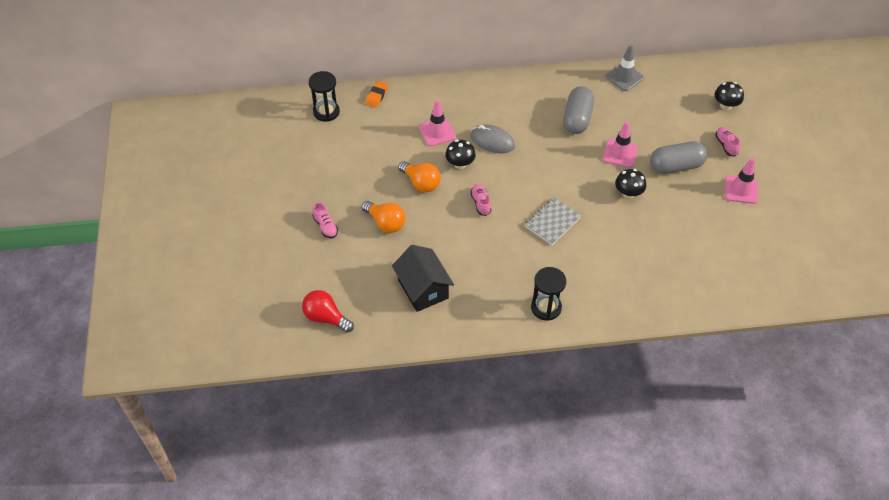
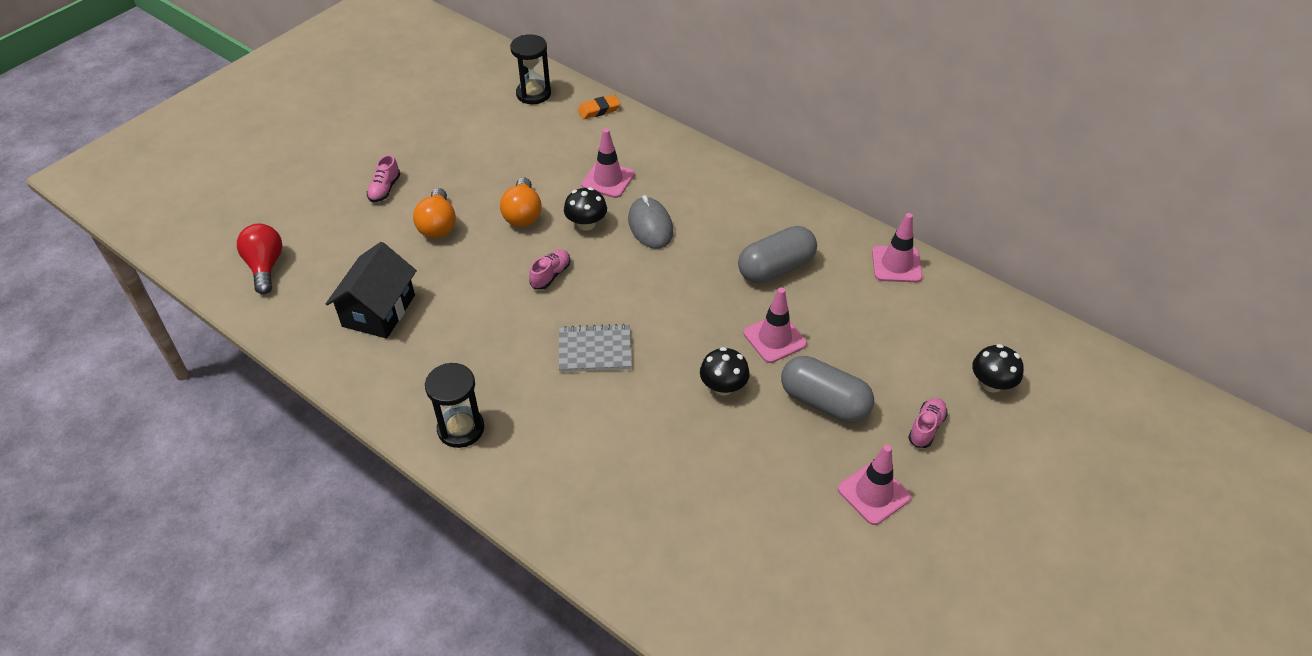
camera: 45 degrees right, 5 degrees down
grey traffic cone [606,44,644,91] -> pink traffic cone [872,213,923,282]

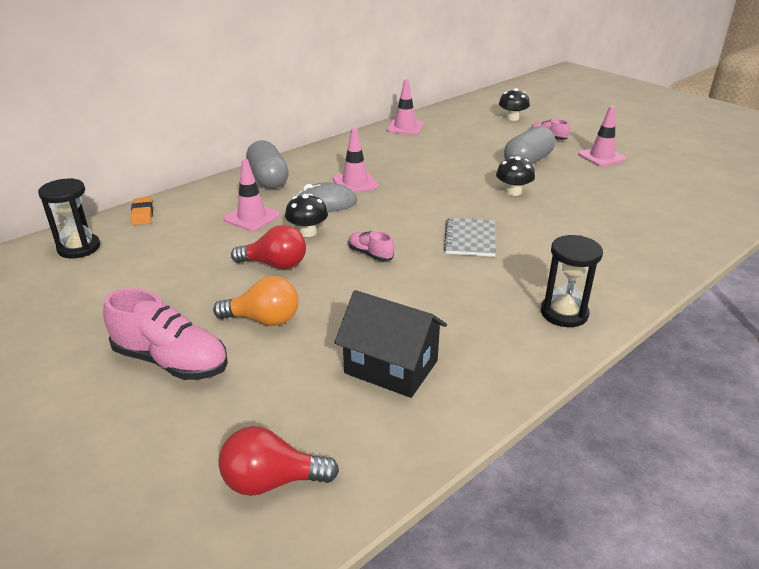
camera: 80 degrees left, 15 degrees down
pink shoe [367,155,400,202] -> pink shoe [103,288,228,380], size x1.93
orange light bulb [500,177,542,227] -> red light bulb [231,225,306,269]
grey capsule [738,226,817,284] -> grey capsule moved to [246,140,289,189]
pink traffic cone [743,287,807,363] -> pink traffic cone moved to [333,128,379,192]

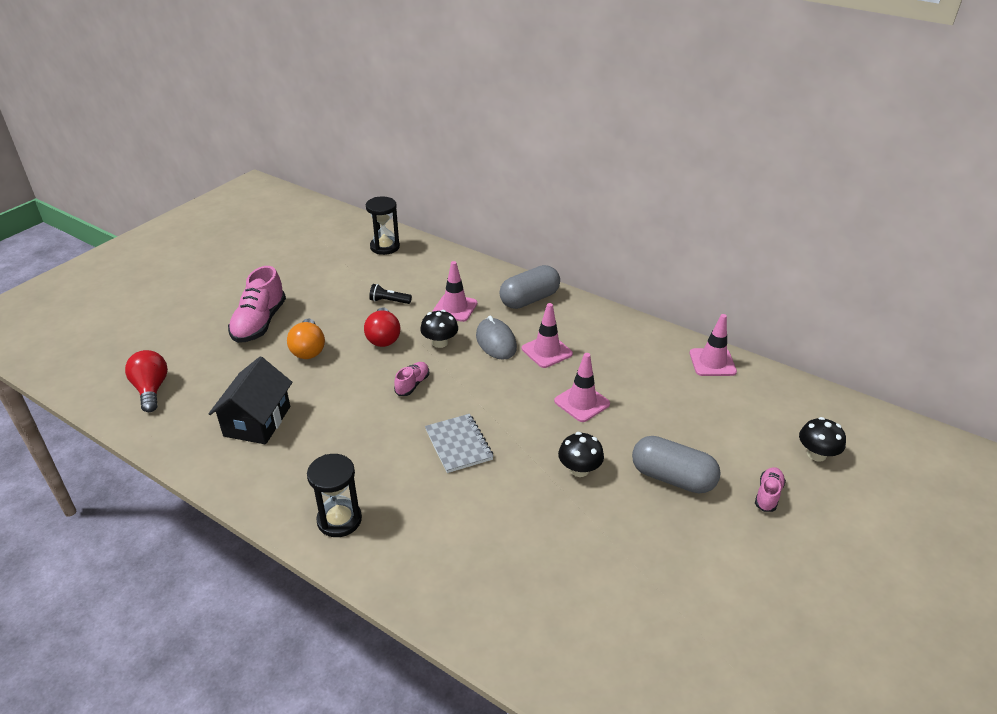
camera: 75 degrees right, 5 degrees up
orange eraser [131,197,153,225] -> none
grey notebook [444,217,496,257] -> grey notebook turned 75 degrees clockwise [425,414,494,473]
pink traffic cone [578,106,627,167] -> pink traffic cone moved to [554,353,610,422]
none -> black flashlight [369,284,412,304]

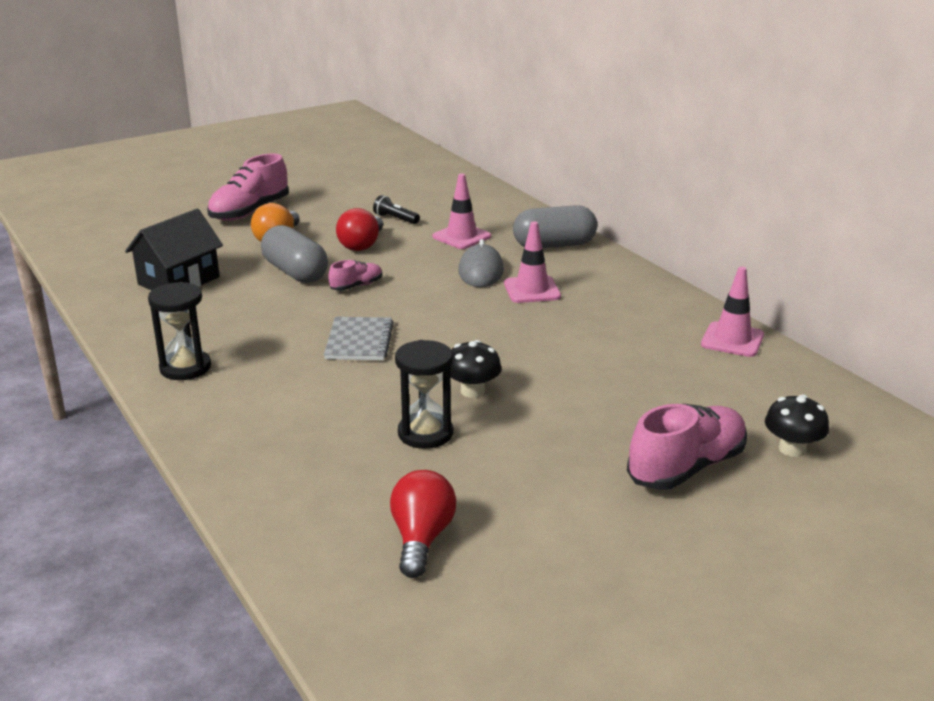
camera: 25 degrees right, 10 degrees down
red light bulb [125,350,168,412] -> red light bulb moved to [390,470,456,578]
black hourglass [366,197,400,255] -> black hourglass moved to [395,340,453,449]
black mushroom [420,310,458,348] -> none
pink traffic cone [554,353,610,422] -> none
grey capsule [632,436,721,493] -> grey capsule moved to [261,225,328,283]
pink shoe [755,467,786,512] -> pink shoe [627,404,747,490], size x1.93

